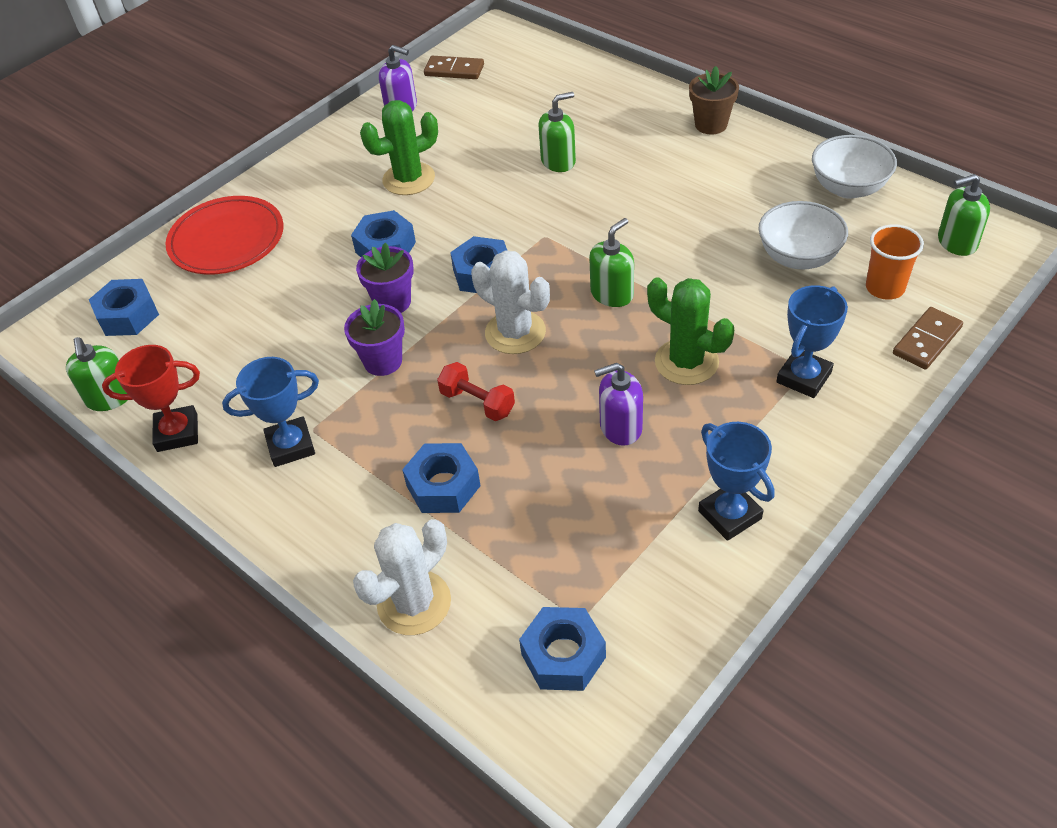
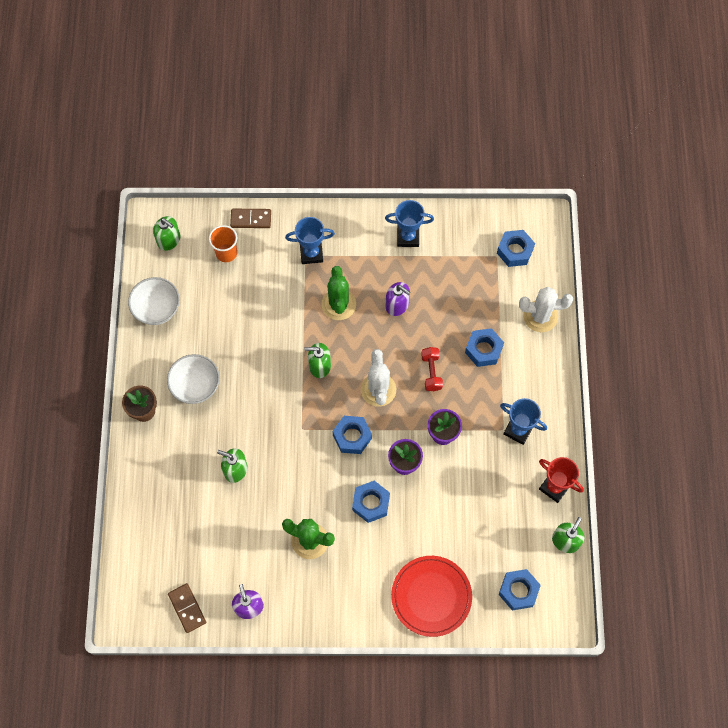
camera: 135 degrees left, 20 degrees up
blue trophy [698,422,775,541] -> blue trophy turned 75 degrees clockwise [385,200,434,247]
white bowl [758,201,848,270] -> white bowl moved to [167,354,220,404]

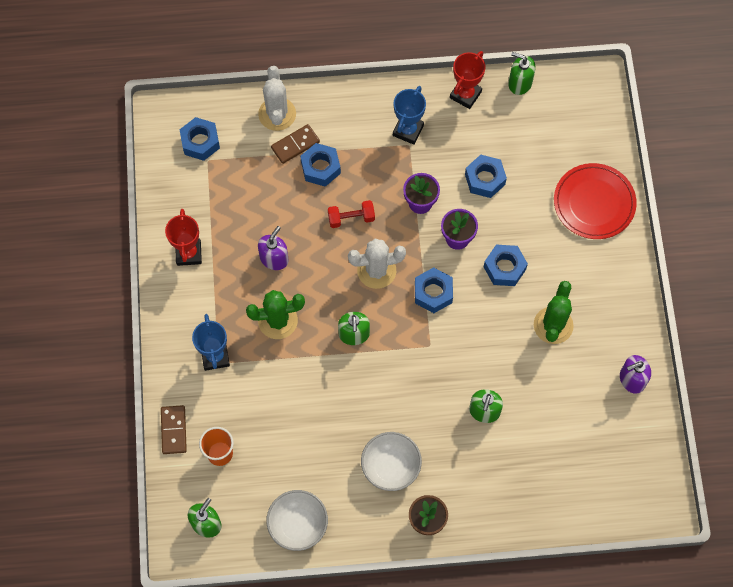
camera: 95 degrees left, 0 degrees up
brown domino [168,583,206,633] -> brown domino moved to [271,124,320,164]
blue trophy [385,200,434,247] -> red trophy [165,209,202,266]
blue nut [499,569,541,611] -> blue nut moved to [465,154,507,198]

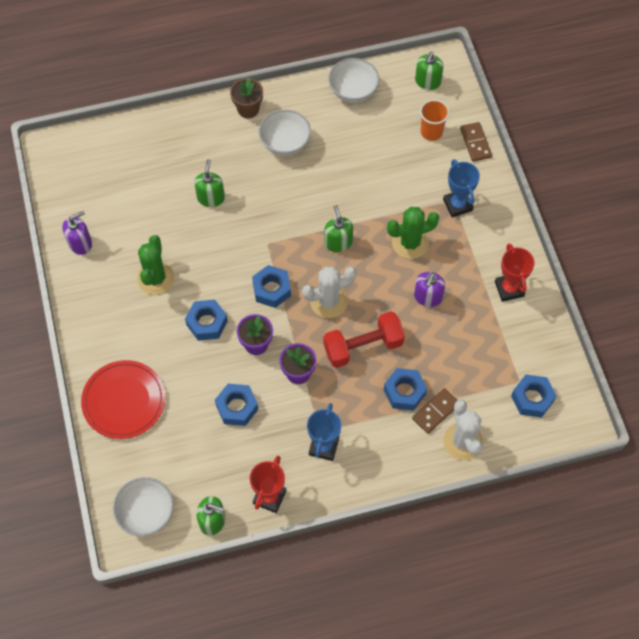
camera: 170 degrees right, 5 degrees down
red dumbbell [328,200,375,228] -> red dumbbell [323,311,405,368], size x1.70
none -> white bowl [113,477,174,536]

